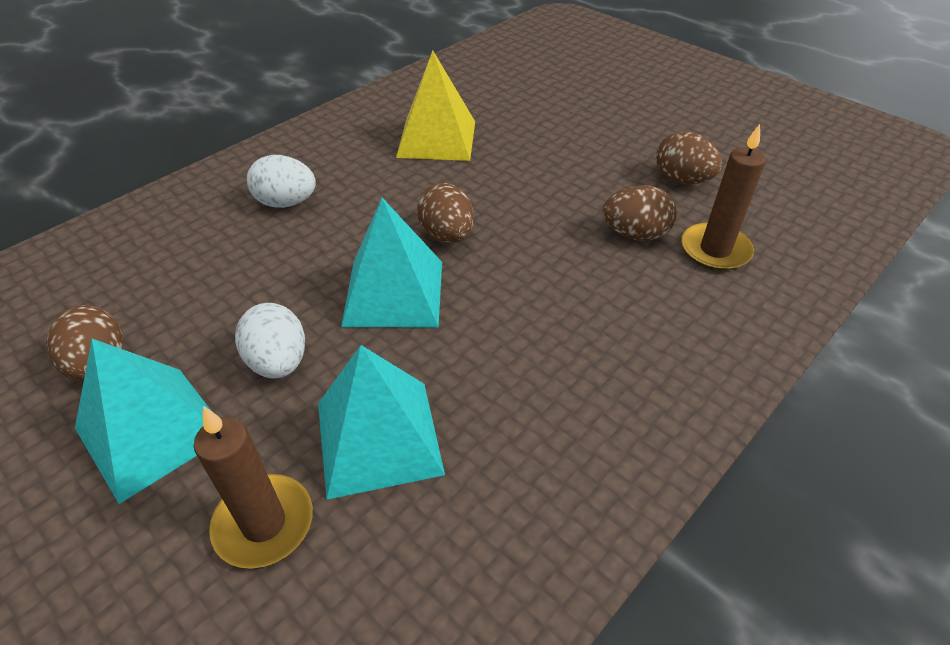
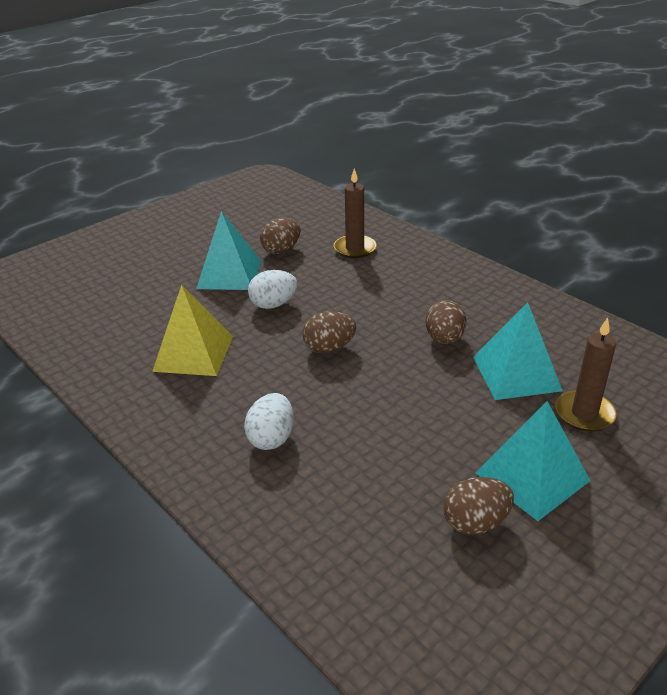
camera: 85 degrees left, 10 degrees down
white egg [235,303,305,378] -> white egg moved to [248,270,297,309]
turquoise pyramid [341,198,442,327] -> turquoise pyramid moved to [196,211,261,290]
brown egg [602,185,677,241] -> brown egg moved to [426,300,467,344]

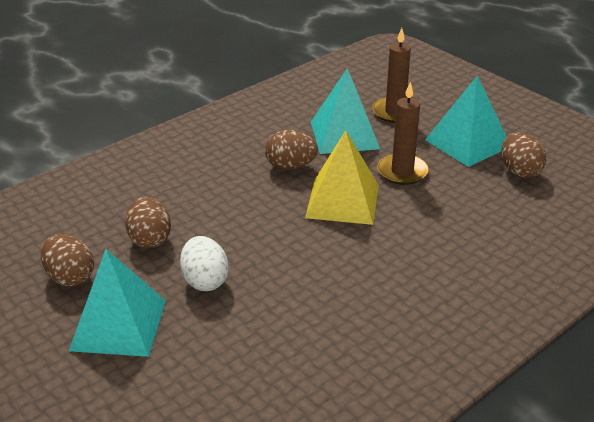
camera: 90 degrees left, 0 degrees up
yellow pyramid [152,285,233,376] -> yellow pyramid moved to [305,130,379,225]
white egg [244,393,294,450] -> none
brown egg [302,311,356,353] -> brown egg moved to [125,197,171,248]
brown candle [334,169,376,258] -> brown candle moved to [377,82,429,185]

